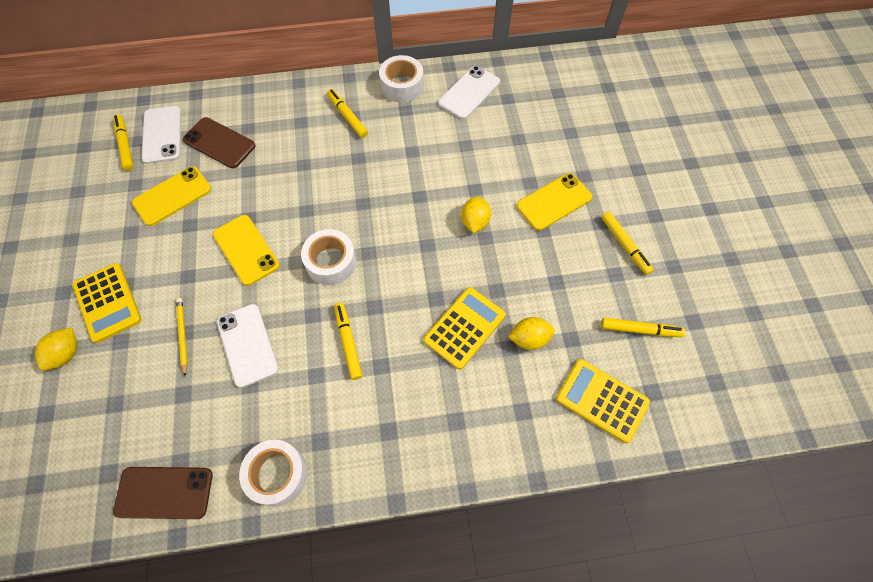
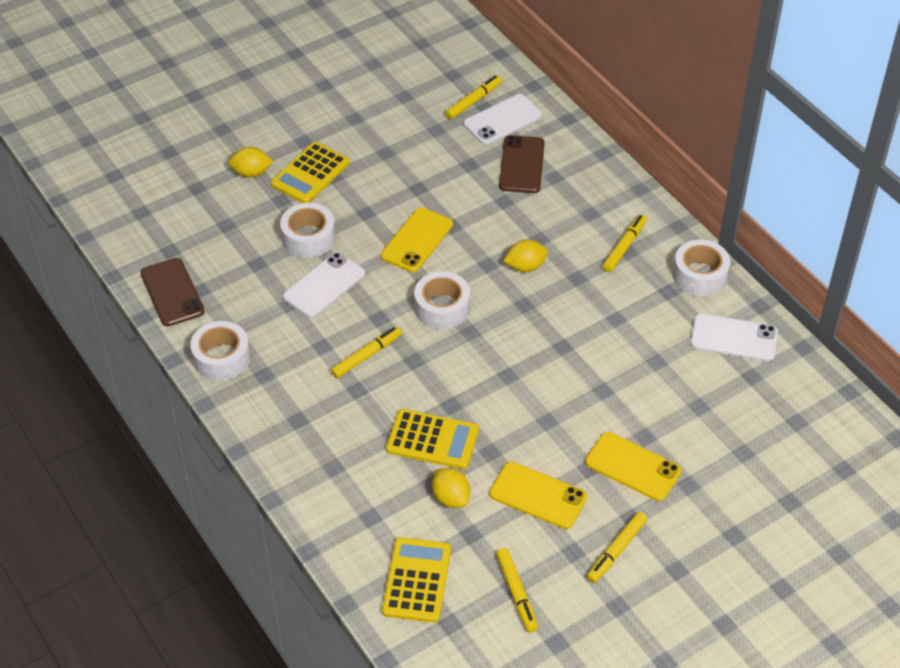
camera: 65 degrees right, 15 degrees down
yellow phone [132,166,211,226] -> yellow phone moved to [489,462,587,529]
yellow pencil [176,298,188,376] -> white tape [280,203,335,258]
yellow lemon [461,196,491,233] -> yellow lemon moved to [504,240,548,272]

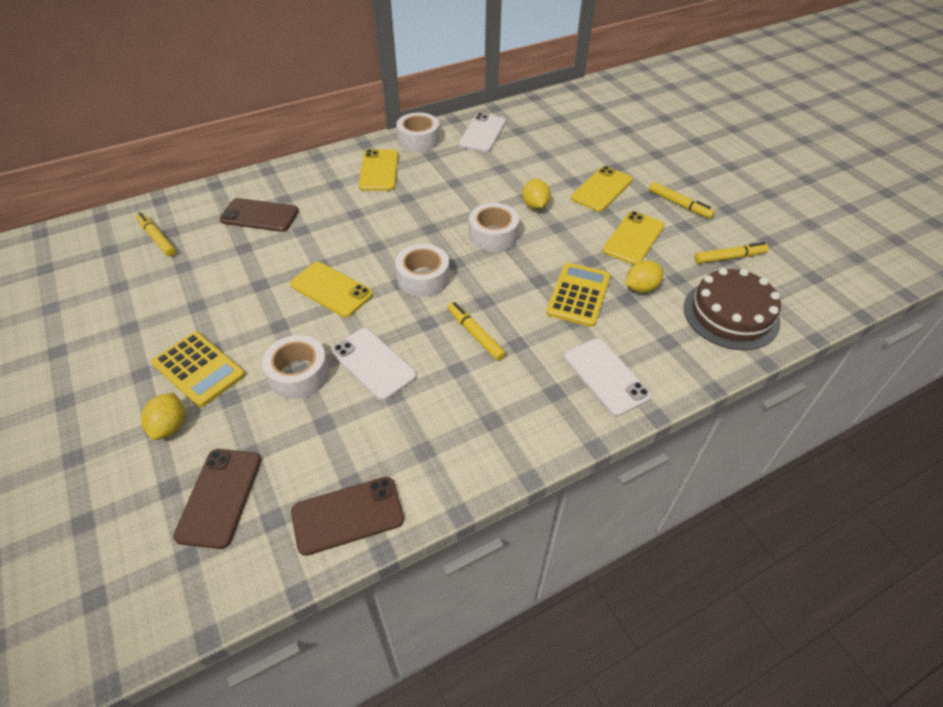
camera: 85 degrees left, 0 degrees up
white tape [190,321,250,381] -> white tape moved to [469,203,519,252]
yellow calculator [382,537,451,623] -> brown cake [683,268,781,350]
white phone [463,94,542,145] -> white phone moved to [564,338,652,416]
yellow lemon [504,240,548,272] -> yellow lemon moved to [522,179,551,210]
yellow marker [602,214,647,272] -> yellow phone [359,149,398,191]
none -> brown phone [173,449,261,549]

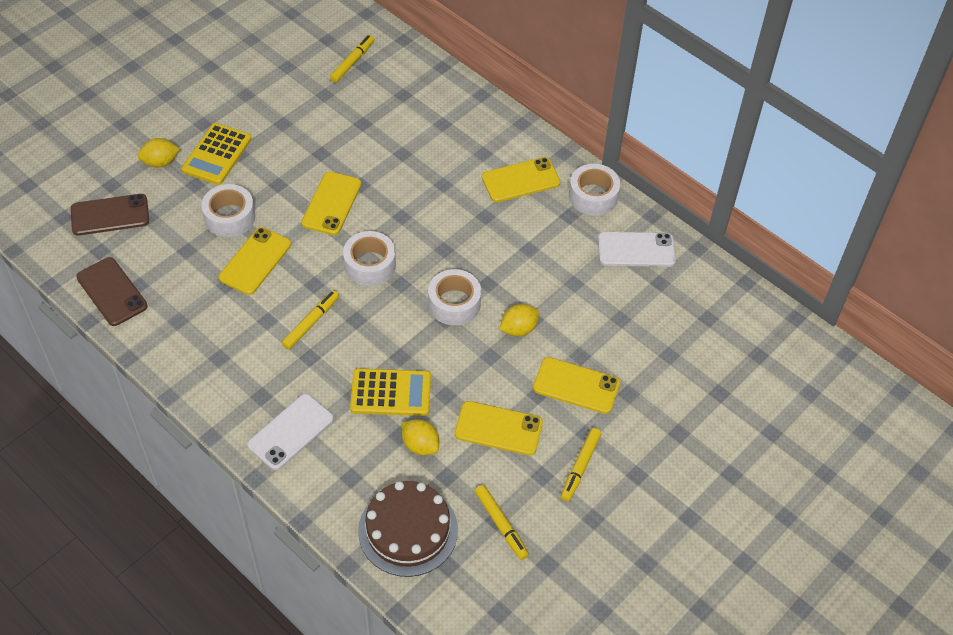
camera: 70 degrees right, 5 degrees up
brown phone [219,198,299,232] -> none
white phone [331,328,417,401] -> yellow phone [219,227,291,295]

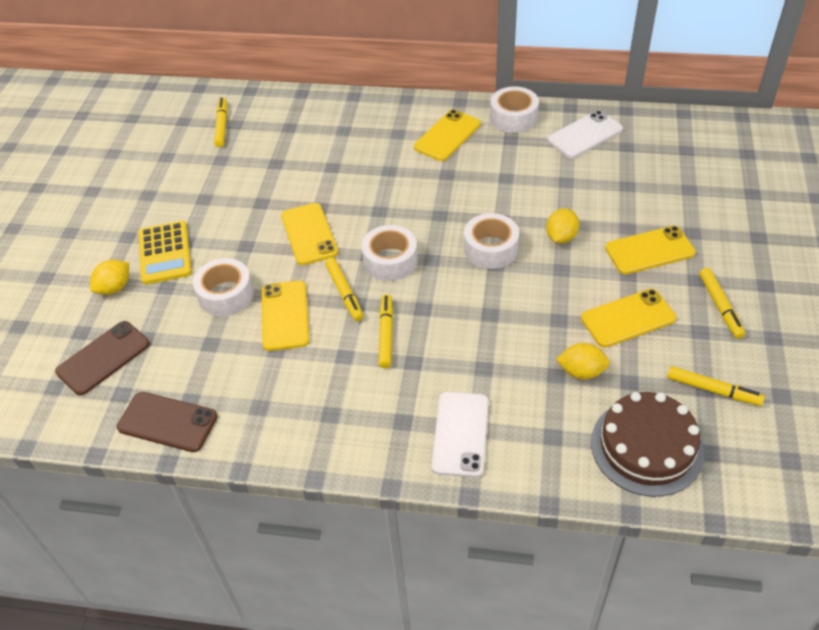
camera: 30 degrees left, 5 degrees down
yellow calculator [350,368,431,416] -> none
none -> yellow marker [325,257,364,321]

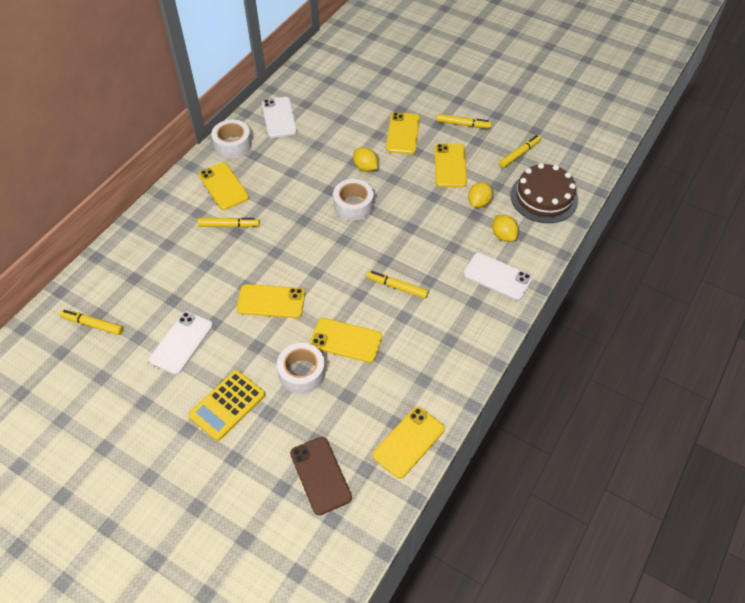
camera: 70 degrees left, 5 degrees up
yellow lemon [90,260,129,295] -> yellow lemon moved to [492,215,519,242]
brown phone [117,392,218,452] -> yellow phone [373,407,445,479]
yellow calculator [138,221,192,285] -> yellow calculator turned 120 degrees clockwise [188,370,265,441]
yellow marker [325,257,364,321] -> yellow marker moved to [197,218,260,227]
white tape [362,225,418,281] -> none
none -> white phone [149,311,213,375]

